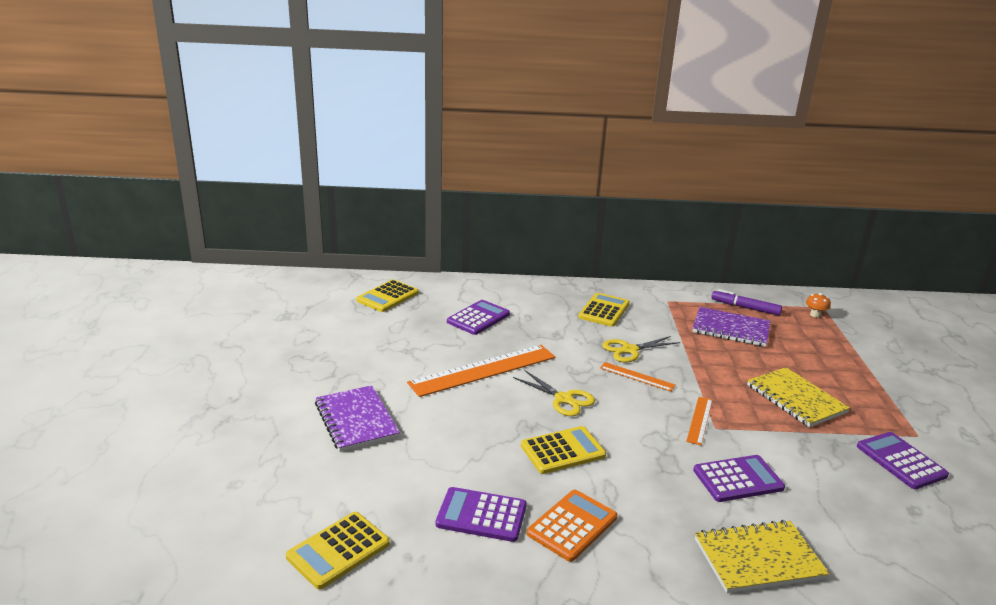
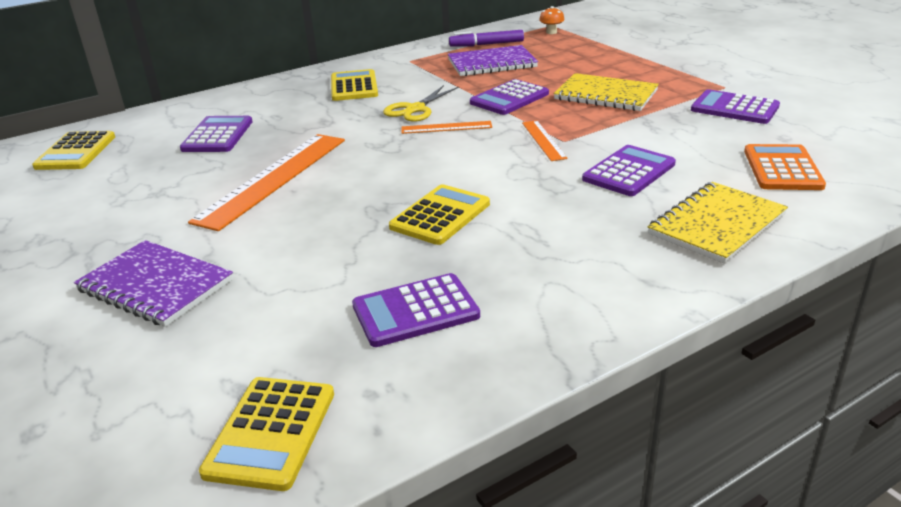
camera: 30 degrees left, 5 degrees up
yellow scissors [513,370,595,416] -> none
orange calculator [527,490,617,562] -> orange calculator moved to [744,144,826,190]
none -> purple calculator [470,79,549,115]

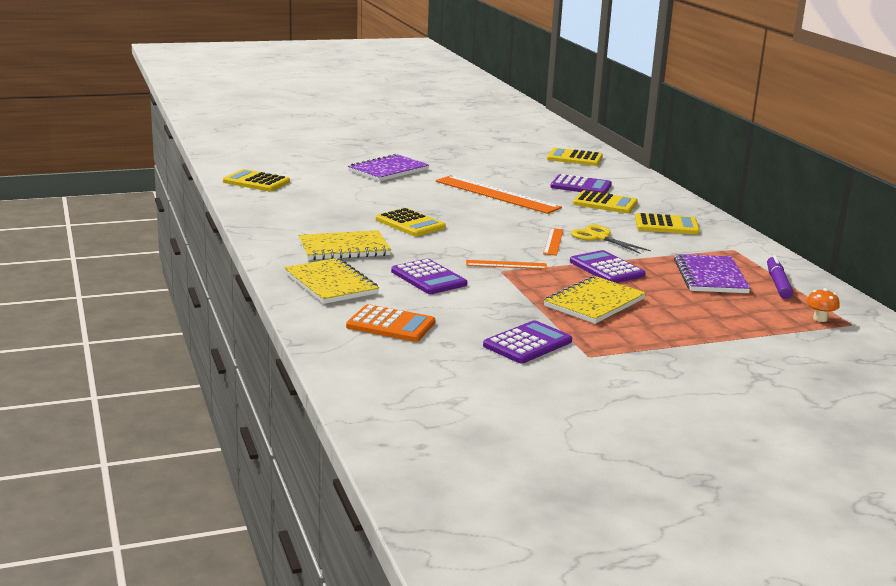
camera: 100 degrees right, 10 degrees down
purple calculator [352,273,480,347] -> none
none -> yellow notebook [298,230,391,260]
none -> yellow calculator [573,190,638,213]

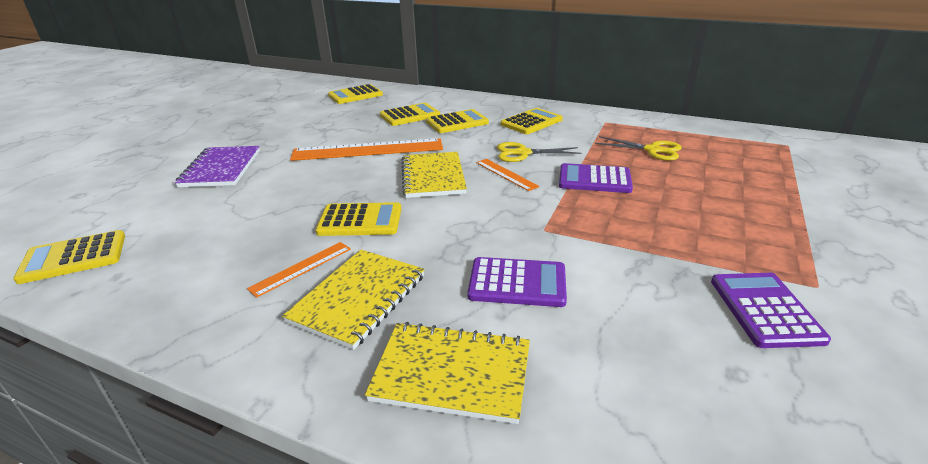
camera: 45 degrees left, 10 degrees up
orange calculator [346,304,435,342] -> none
orange ruler [466,260,547,269] -> orange ruler moved to [247,242,351,298]
yellow notebook [544,276,646,324] -> yellow notebook moved to [402,152,467,198]
purple calculator [550,174,612,193] -> yellow calculator [380,103,440,126]
purple notebook [674,254,751,293] -> yellow scissors [595,136,682,161]
purple marker [767,255,793,299] -> none
orange mushroom [806,288,840,322] -> none

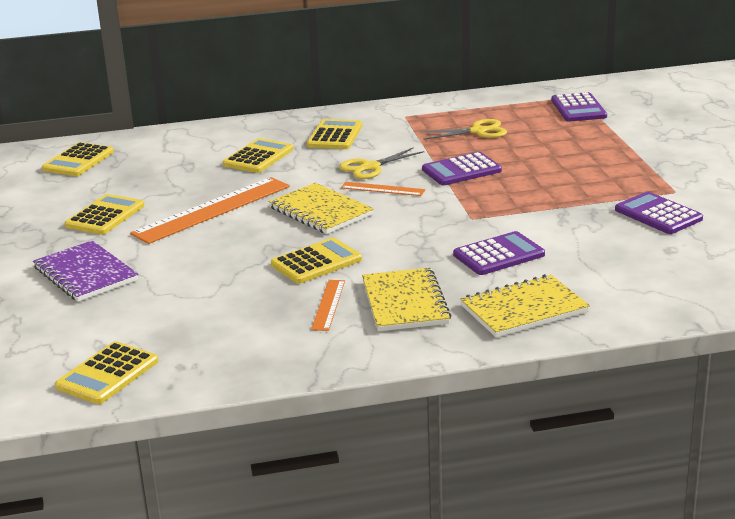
camera: 35 degrees left, 5 degrees down
yellow calculator [380,103,440,126] -> yellow calculator moved to [65,194,144,235]
none -> purple calculator [551,92,607,122]

